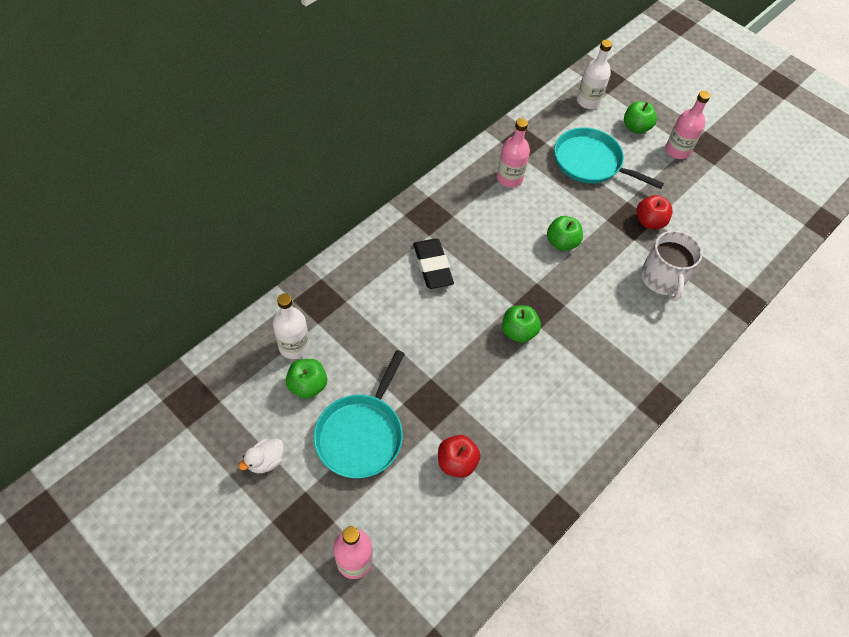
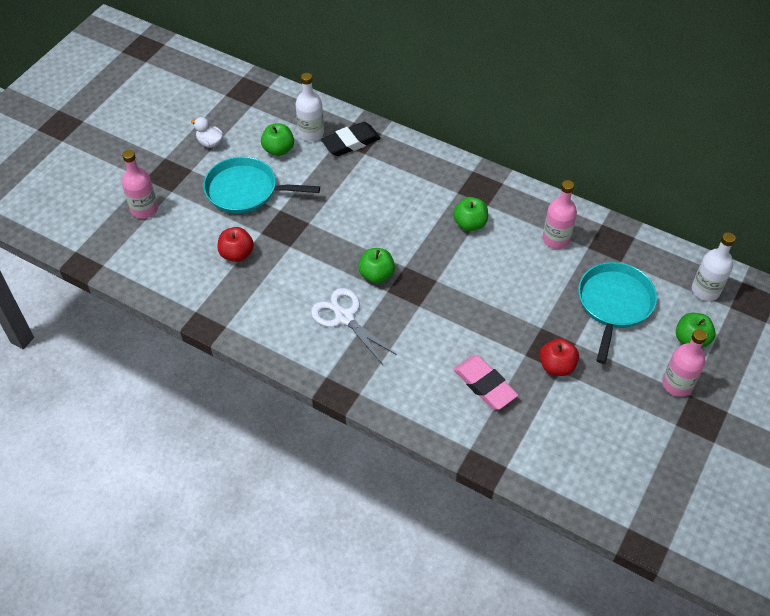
camera: 80 degrees right, 5 degrees down
black eraser [413,238,454,289] -> black eraser moved to [321,122,381,156]
green apple [547,216,583,251] -> green apple moved to [453,197,488,231]
white mug [641,230,703,301] -> pink eraser [454,355,518,410]
none -> white scissors [311,288,397,365]

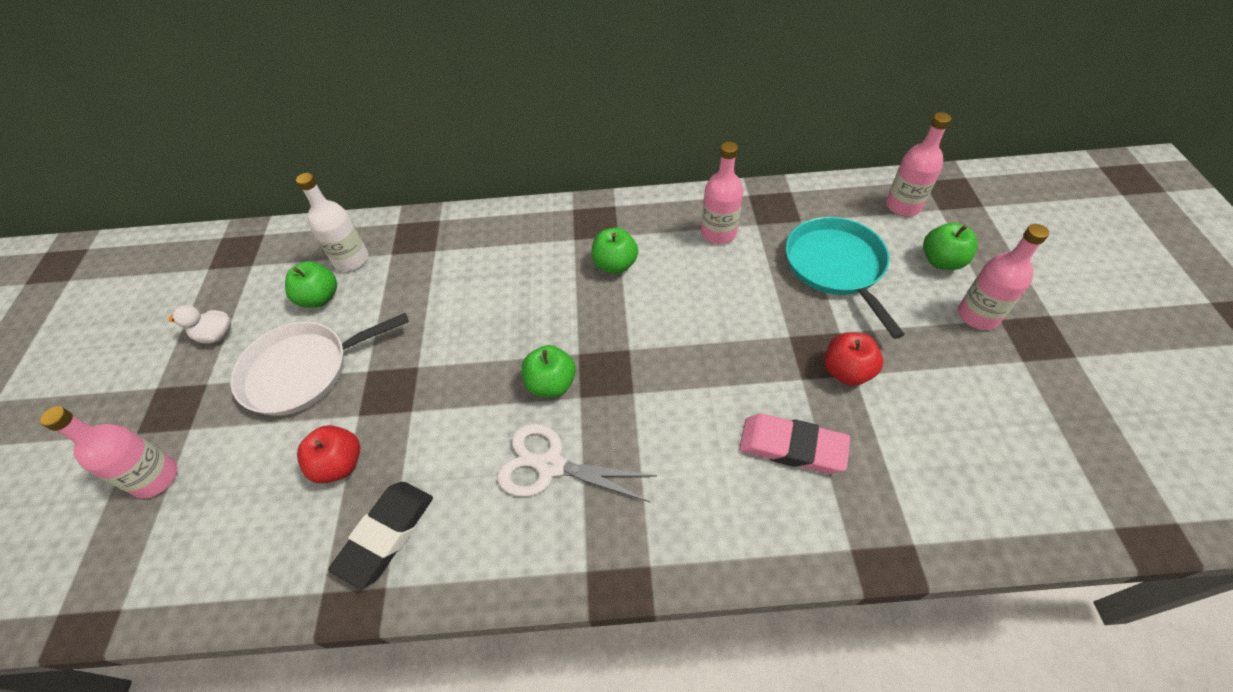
camera: 30 degrees left, 0 degrees up
turquoise pan [203,157,320,214] -> white pan [231,313,409,416]
black eraser [321,122,381,156] -> black eraser moved to [328,482,433,589]
white bottle [692,232,736,301] -> pink bottle [886,112,951,216]

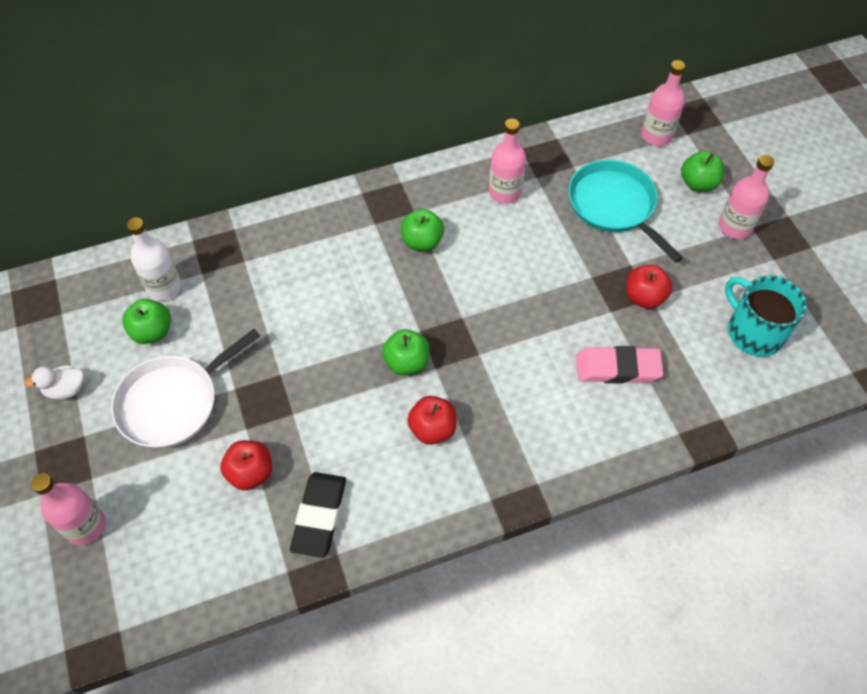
camera: 20 degrees left, 5 degrees up
white scissors [497,424,657,503] -> red apple [407,396,457,445]
none -> turquoise mug [725,275,807,357]

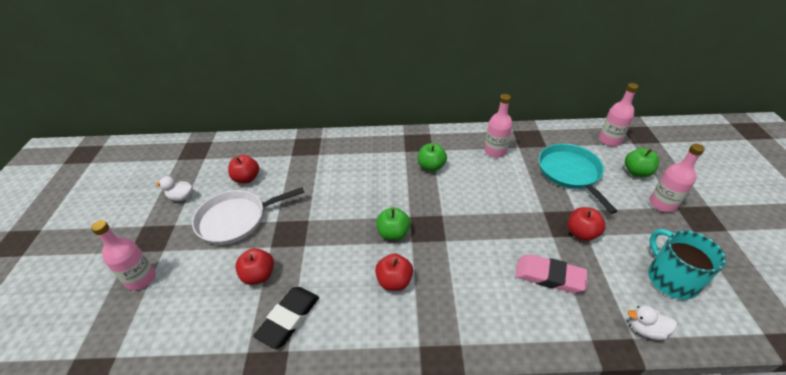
camera: 20 degrees right, 15 degrees down
green apple [122,299,171,344] -> red apple [228,155,259,183]
white bottle [127,217,181,301] -> none
none -> white duck [628,305,677,340]

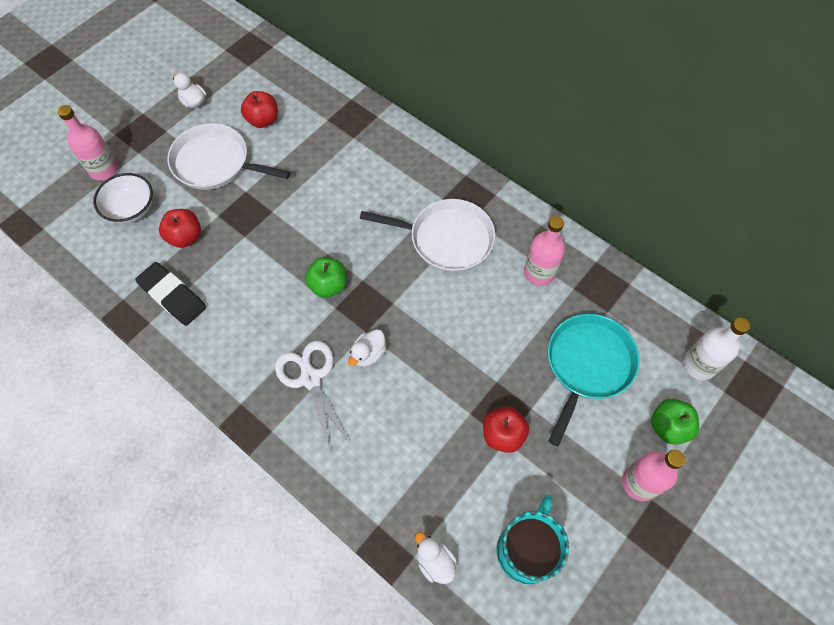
camera: 40 degrees right, 20 degrees up
black eraser [253,287,319,349] -> black eraser turned 60 degrees clockwise [135,262,206,326]
red apple [375,254,413,291] -> none
green apple [418,143,447,172] -> white pan [360,199,495,272]
pink eraser [515,254,587,293] -> none
pink bottle [599,83,639,146] -> white bottle [683,317,750,380]
none -> white bowl [93,173,153,224]
none -> white scissors [275,341,350,452]
none -> white duck [348,329,386,367]

